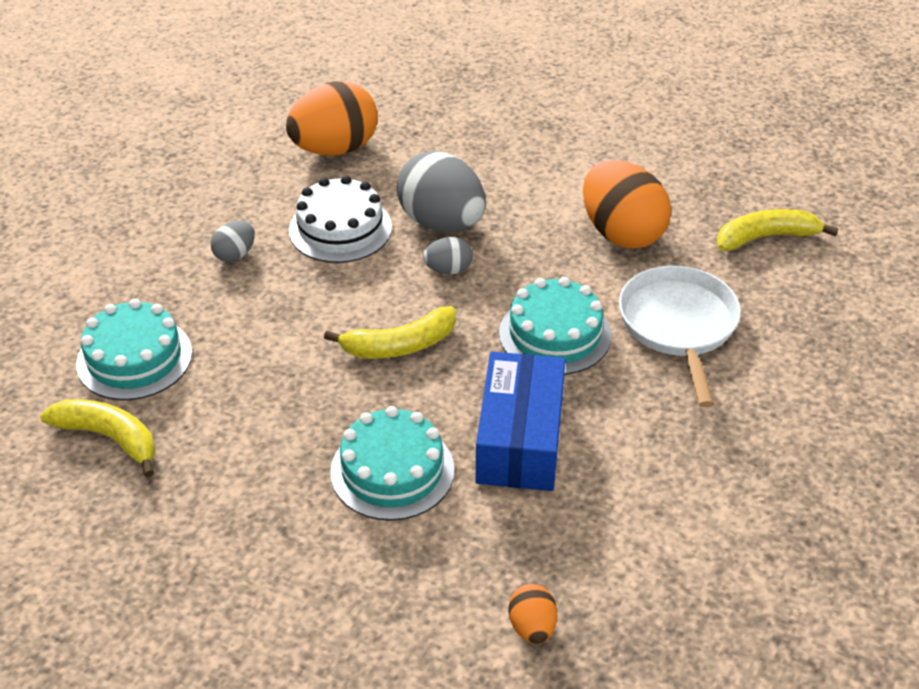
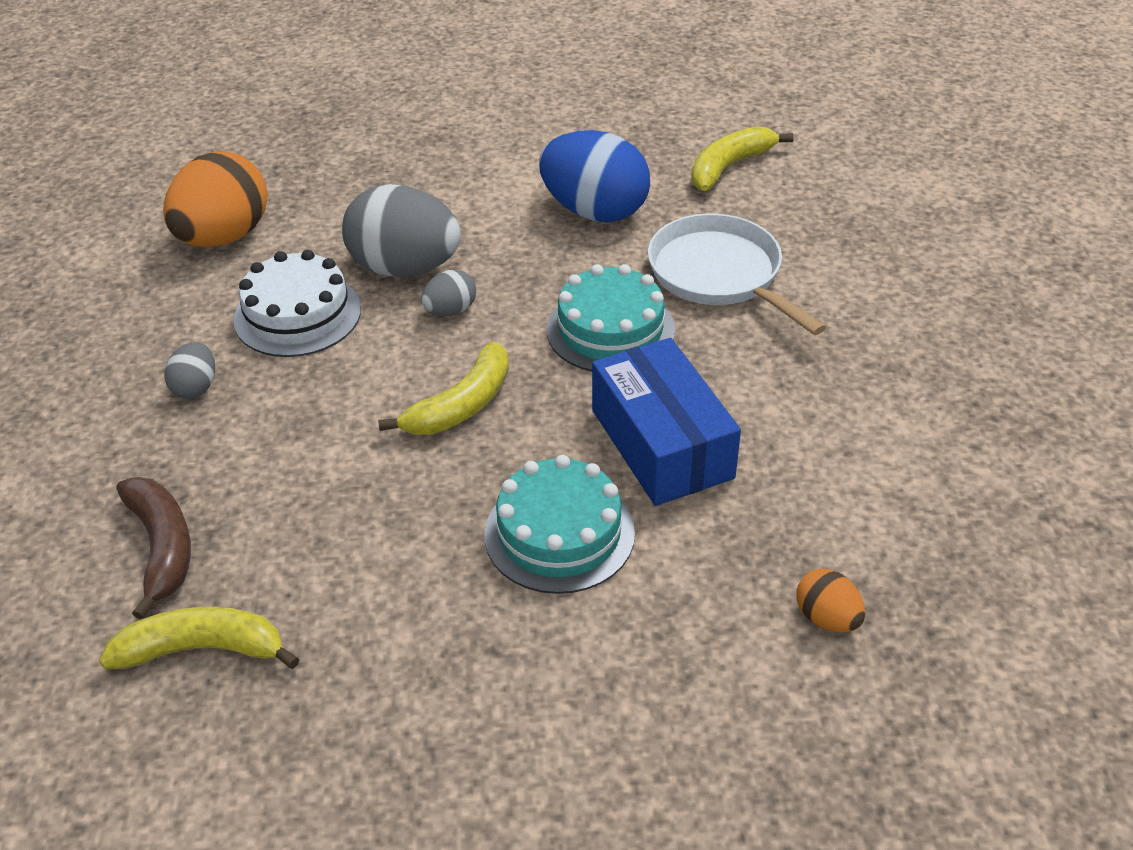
camera: 30 degrees left, 0 degrees up
turquoise cake [76,299,192,400] -> brown banana [116,477,191,619]
orange egg [583,160,671,249] -> blue egg [539,130,650,223]

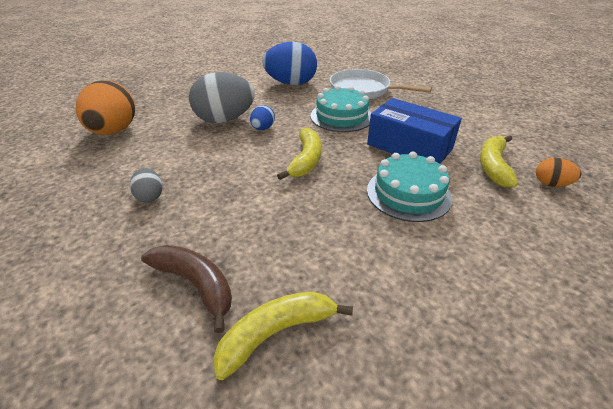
camera: 30 degrees left, 5 degrees down
white cake [233,250,361,357] -> none
grey egg [421,269,476,316] -> blue egg [250,105,275,130]
yellow banana [691,126,794,191] -> yellow banana moved to [480,135,518,188]

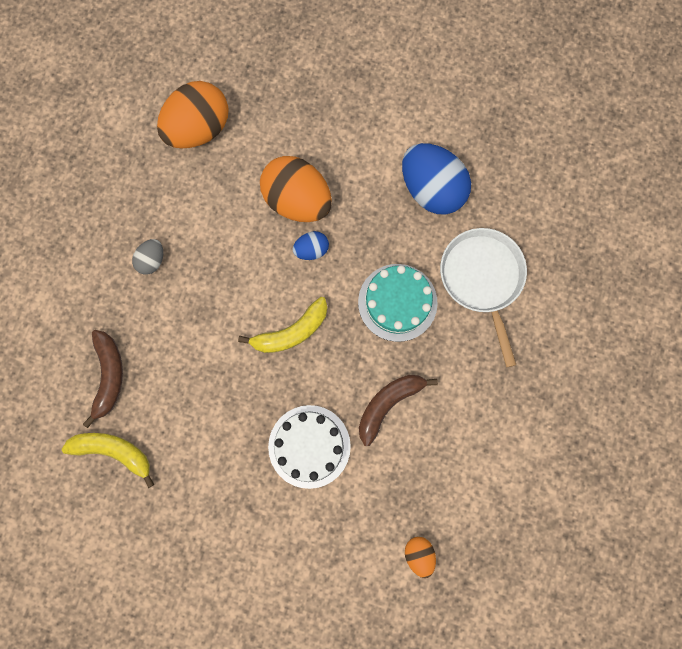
camera: 50 degrees right, 40 degrees up
grey egg [189,72,255,123] -> orange egg [260,156,332,222]
blue box [367,98,462,164] -> brown banana [359,375,438,446]
turquoise cake [367,152,453,222] -> white cake [268,405,351,489]
yellow banana [480,135,518,188] -> none

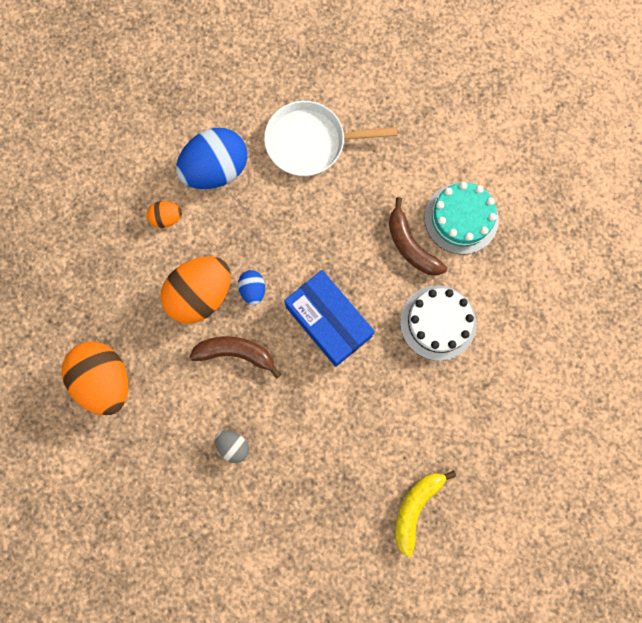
camera: 80 degrees left, 0 degrees up
brown banana [83,330,123,428] -> brown banana moved to [190,336,281,379]
yellow banana [238,297,327,353] -> blue box [284,270,375,367]
turquoise cake [358,264,438,342] -> turquoise cake moved to [424,182,499,255]
orange egg [405,537,436,578] -> orange egg moved to [147,201,182,228]

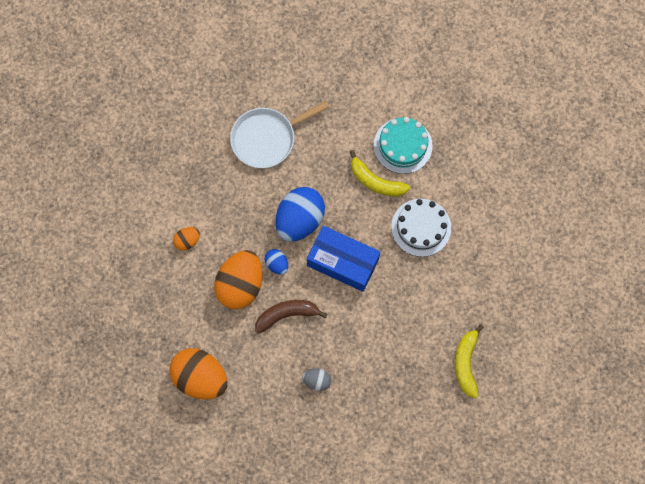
camera: 25 degrees left, 5 degrees down
blue egg [176,128,247,189] -> blue egg moved to [275,187,325,242]
brown banana [389,197,447,276] -> yellow banana [350,150,410,197]

